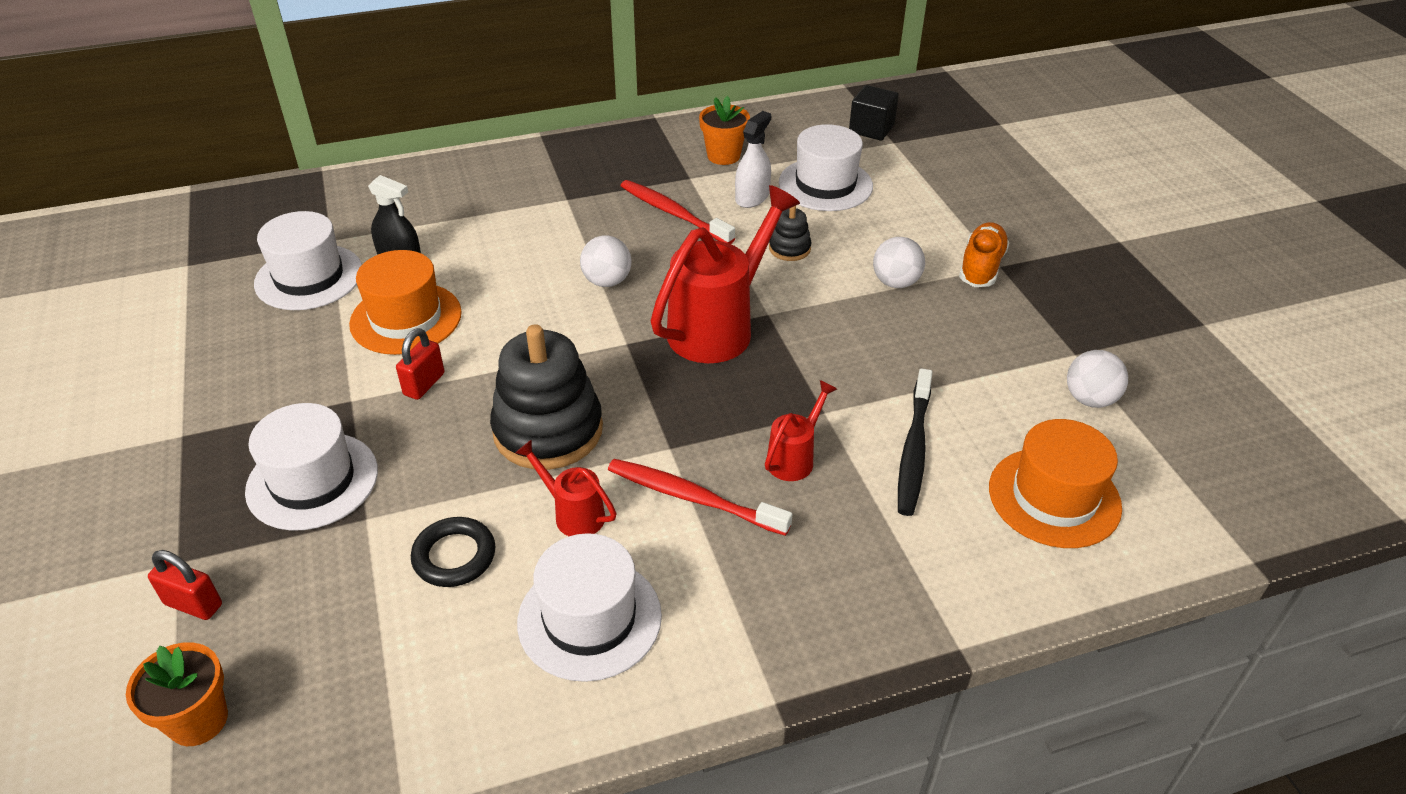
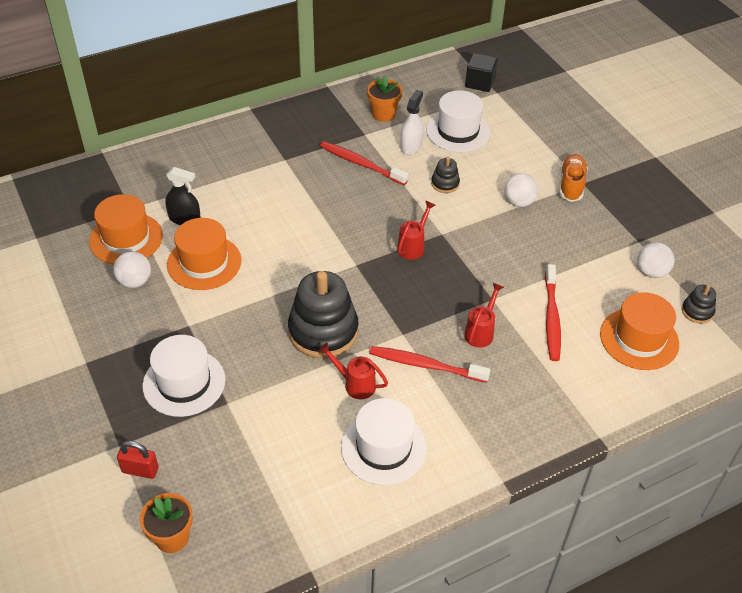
camera: 10 degrees left, 5 degrees up
white hat [254,211,362,310] -> orange hat [89,194,163,264]
red padlock [396,328,445,400] -> none
black ring [411,517,495,587] -> none
white ball [580,235,632,287] -> white ball moved to [113,251,151,288]
red watering can [650,185,800,363] -> red watering can [397,201,435,260], size x0.49
black toothbrush [898,368,933,516] -> red toothbrush [545,264,561,361]
none -> black stacking toy [682,285,716,324]

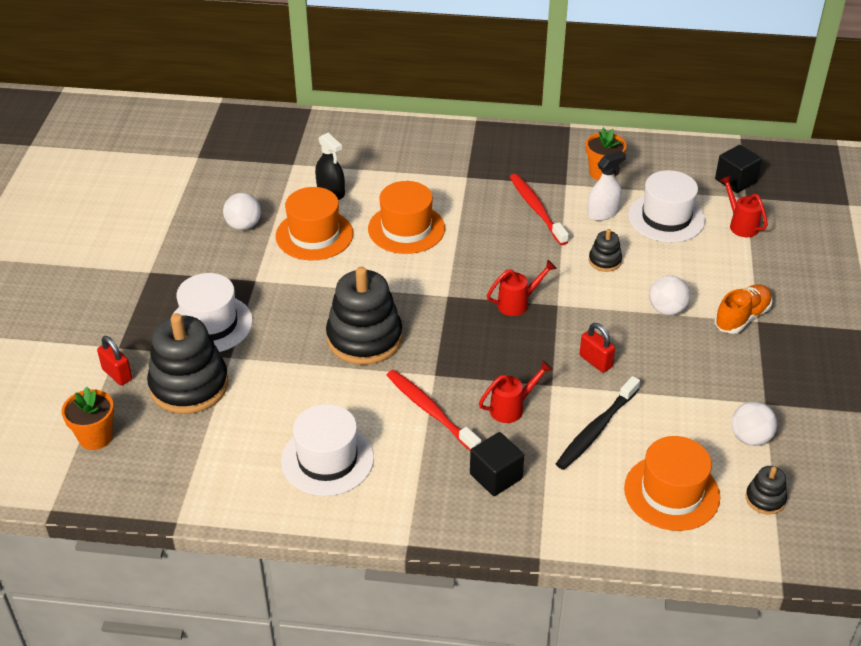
camera: 35 degrees right, 5 degrees down
orange hat [89,194,163,264] -> orange hat moved to [368,181,445,254]
red watering can [318,343,388,399] -> red watering can moved to [720,175,768,237]
red toothbrush [545,264,561,361] -> black toothbrush [556,376,640,470]
none -> black stacking toy [147,313,228,414]
none -> black cube [470,432,524,496]
none -> red padlock [579,323,615,373]

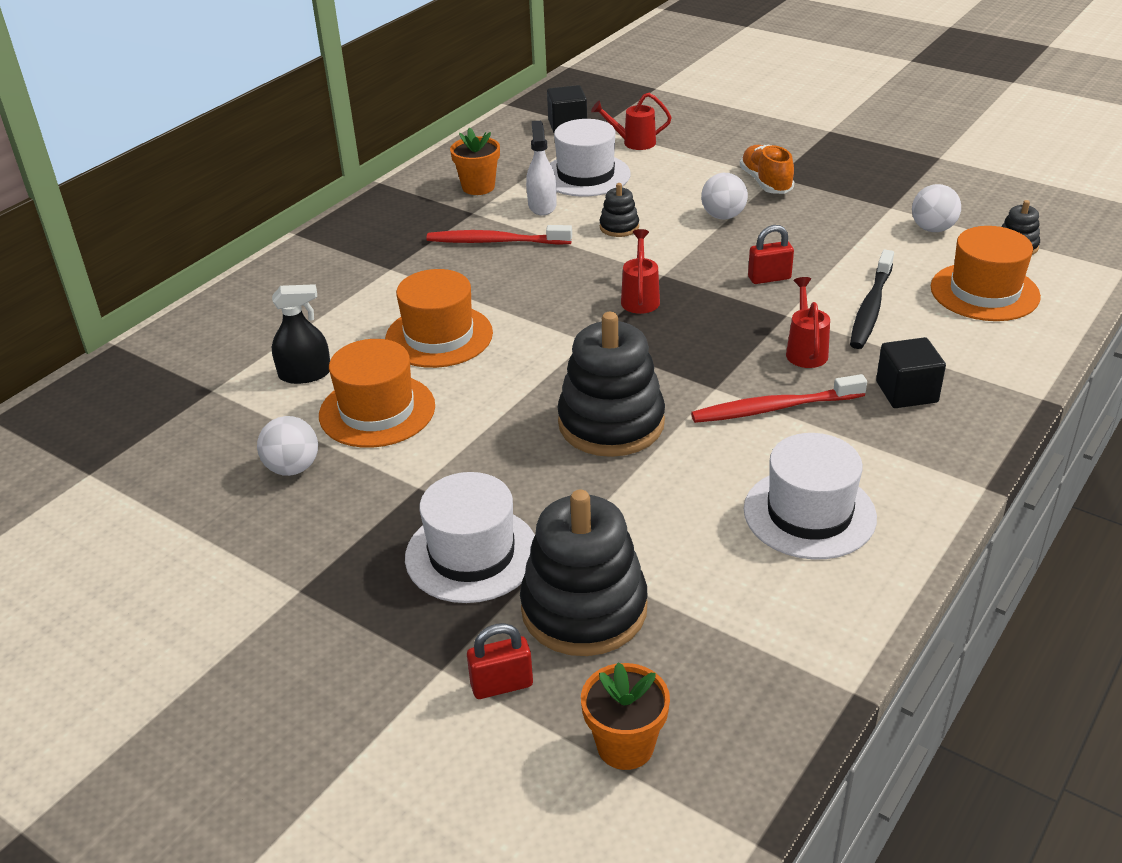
camera: 60 degrees left, 5 degrees down
black toothbrush [556,376,640,470] -> black toothbrush turned 45 degrees clockwise [850,250,894,349]

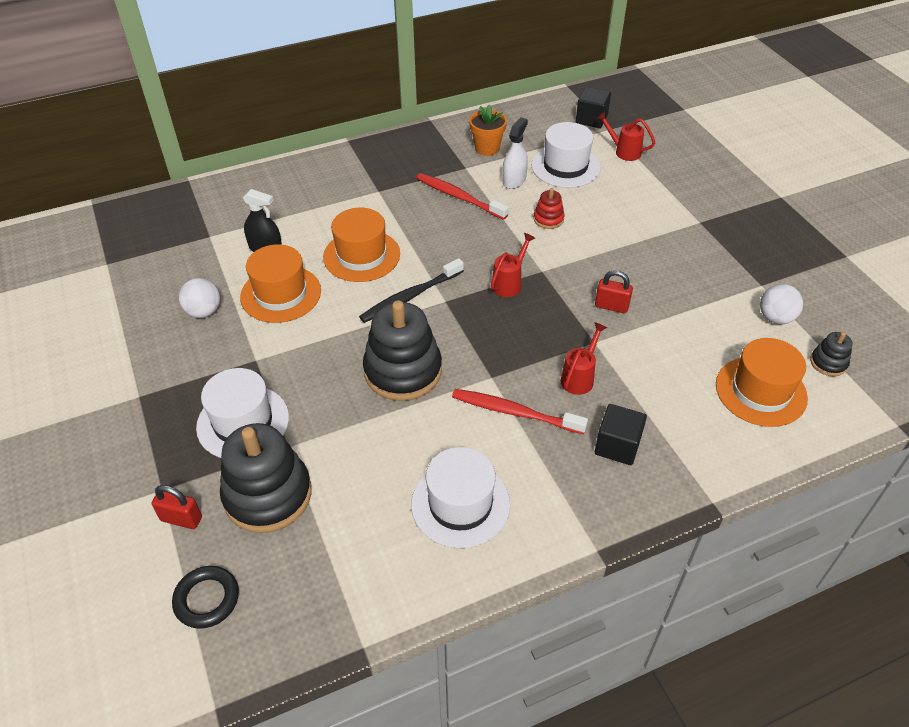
camera: 30 degrees right, 10 degrees up
orange flower pot [581,662,670,770] -> black ring [172,566,239,629]
black stacking toy [599,183,639,237] -> red stacking toy [533,188,565,229]
white ball [701,173,748,219] -> none
orange shoe [740,145,794,194] -> none
black toothbrush [850,250,894,349] -> black toothbrush moved to [359,258,464,323]

